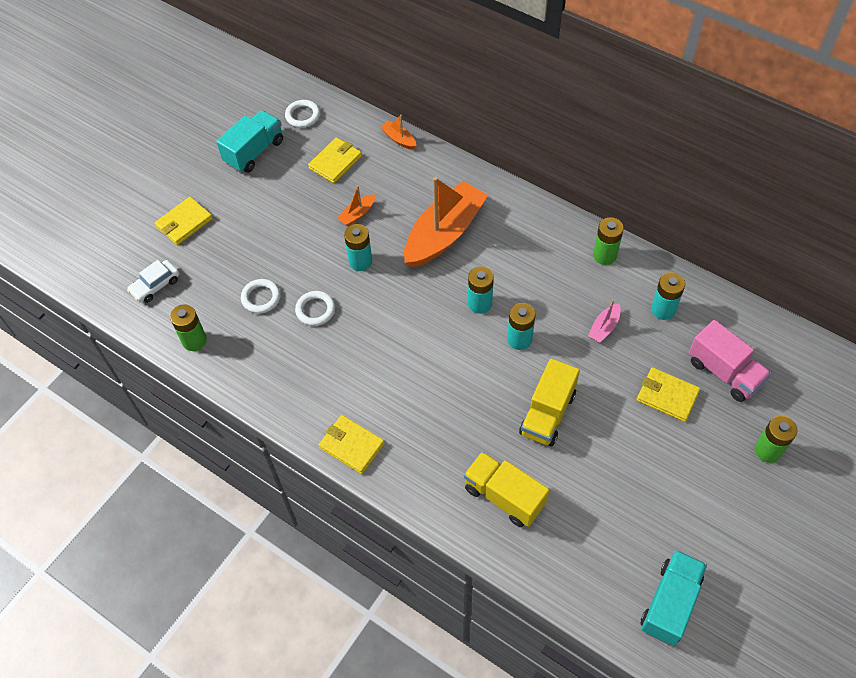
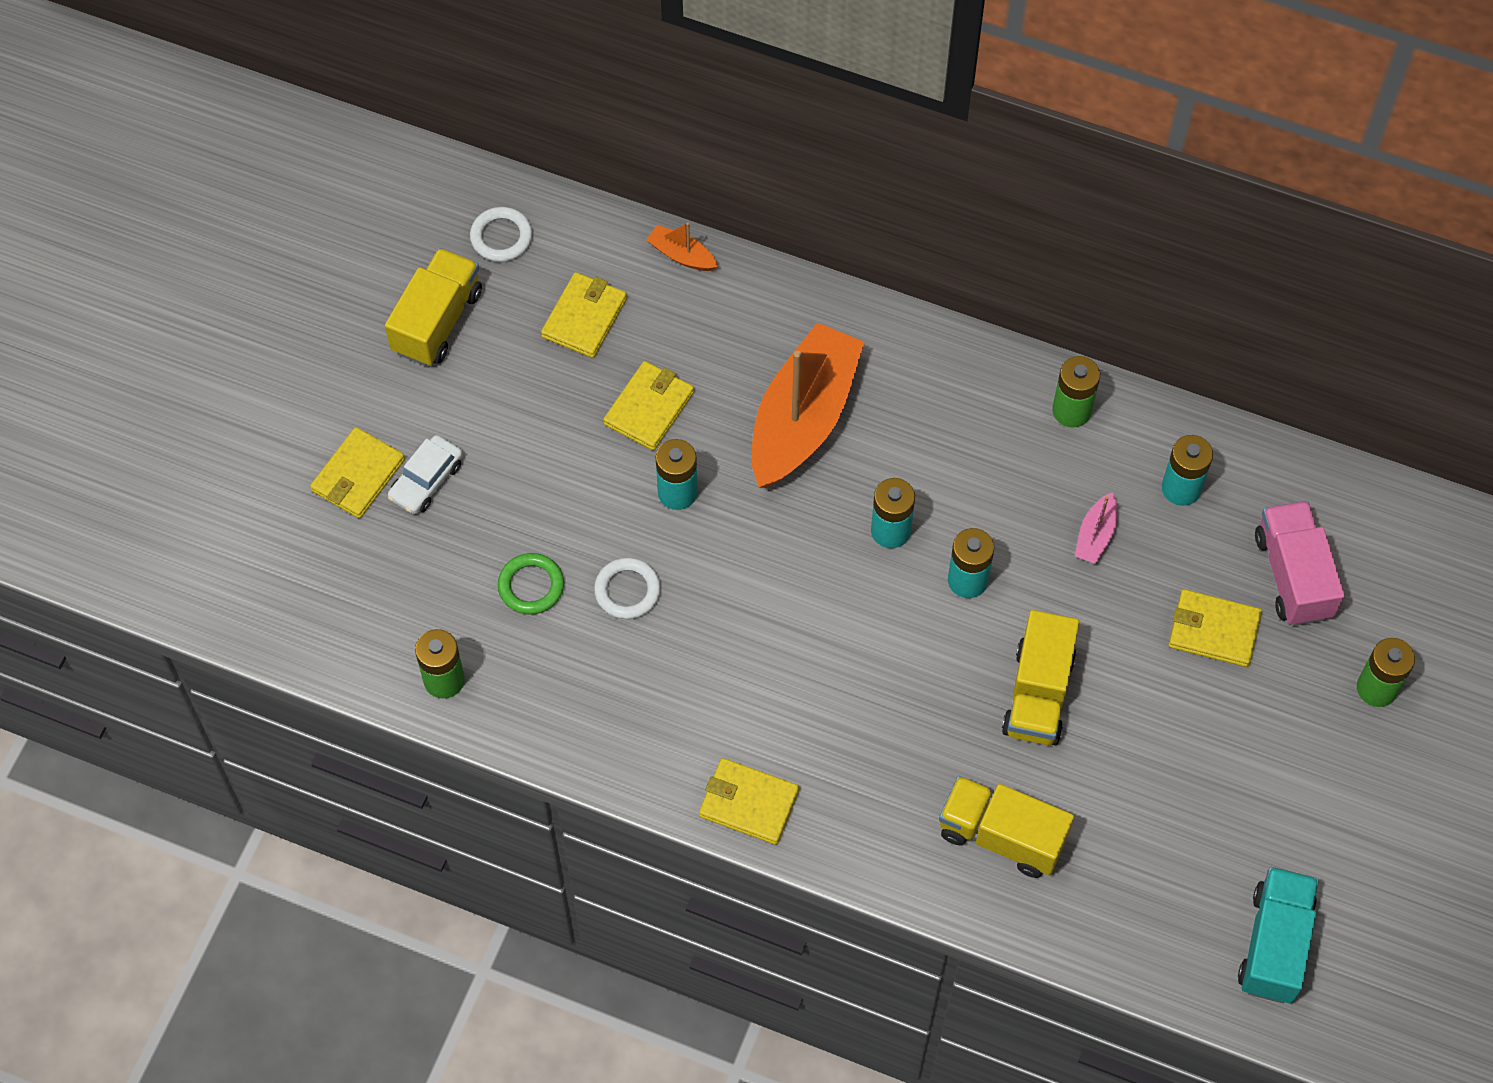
camera: 15 degrees left, 5 degrees up
white car [127,260,179,303] -> white car moved to [388,435,463,514]
turquoise truck [216,110,283,173] -> yellow truck [385,248,482,366]
white ring [241,279,280,313] -> green ring [498,553,564,615]
orange boat [337,185,375,226] -> yellow wallet [603,361,694,451]
pink truck [689,320,771,402] -> pink truck turned 135 degrees counterclockwise [1255,501,1345,626]

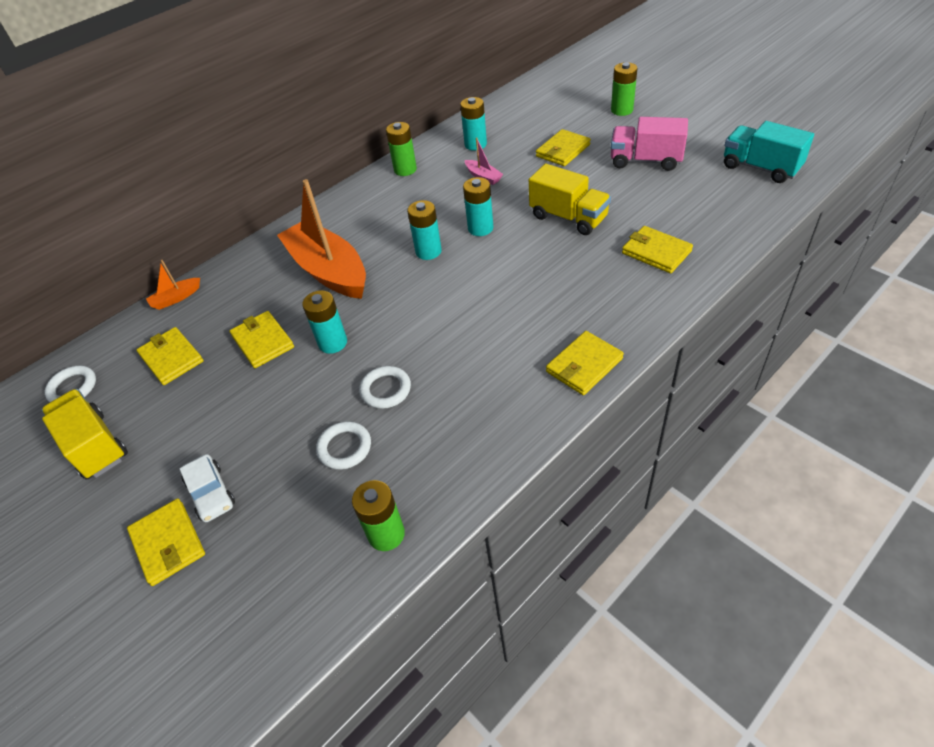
camera: 60 degrees left, 15 degrees down
green ring [498,553,564,615] -> white ring [316,421,371,470]
yellow truck [939,776,1074,878] -> yellow wallet [622,226,693,273]
pink truck [1255,501,1345,626] -> pink truck moved to [611,117,688,171]

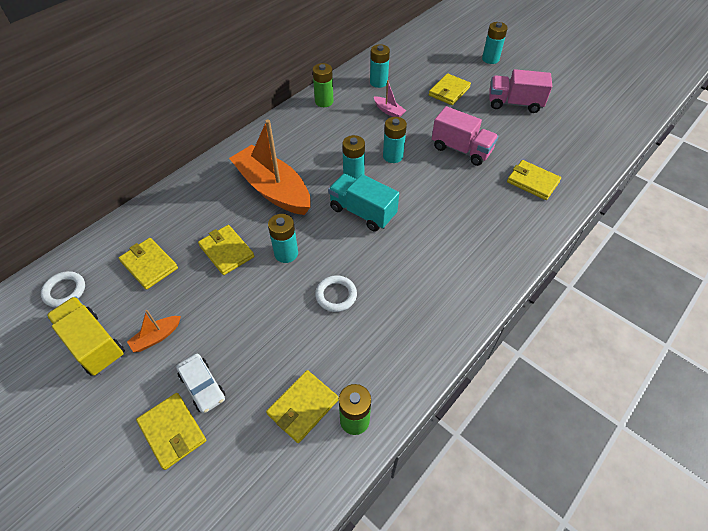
camera: 10 degrees left, 5 degrees up
orange boat [146,260,200,310] -> orange boat moved to [127,310,181,352]
white ring [316,421,371,470] -> none
yellow truck [529,164,611,235] -> pink truck [432,106,499,166]
yellow wallet [546,331,624,395] -> yellow wallet moved to [266,370,339,443]
green battery [611,62,638,116] -> turquoise battery [482,22,508,64]
turquoise truck [724,121,814,183] -> turquoise truck moved to [328,174,399,232]

